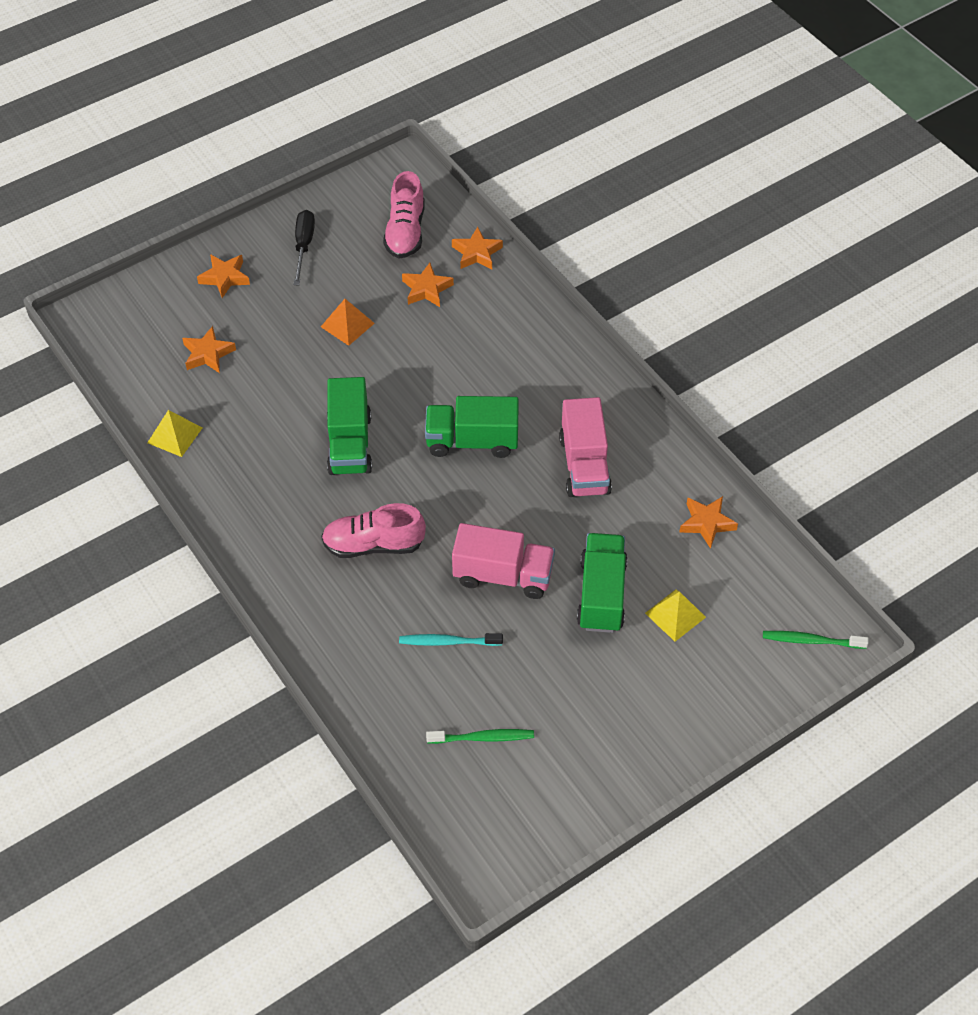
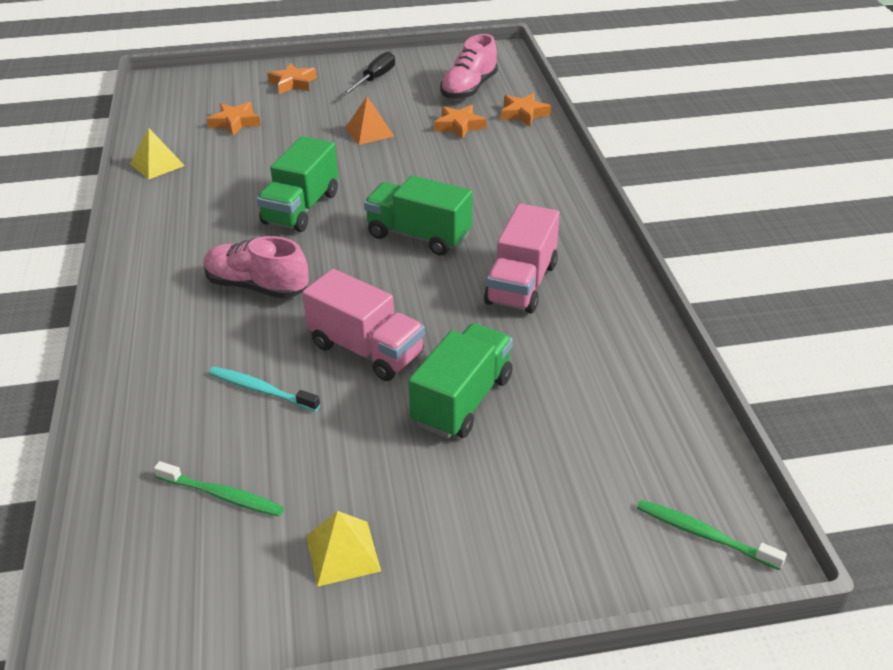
camera: 25 degrees right, 15 degrees down
yellow pyramid [645,589,706,641] -> yellow pyramid moved to [306,511,381,587]
orange star [679,496,738,549] -> none

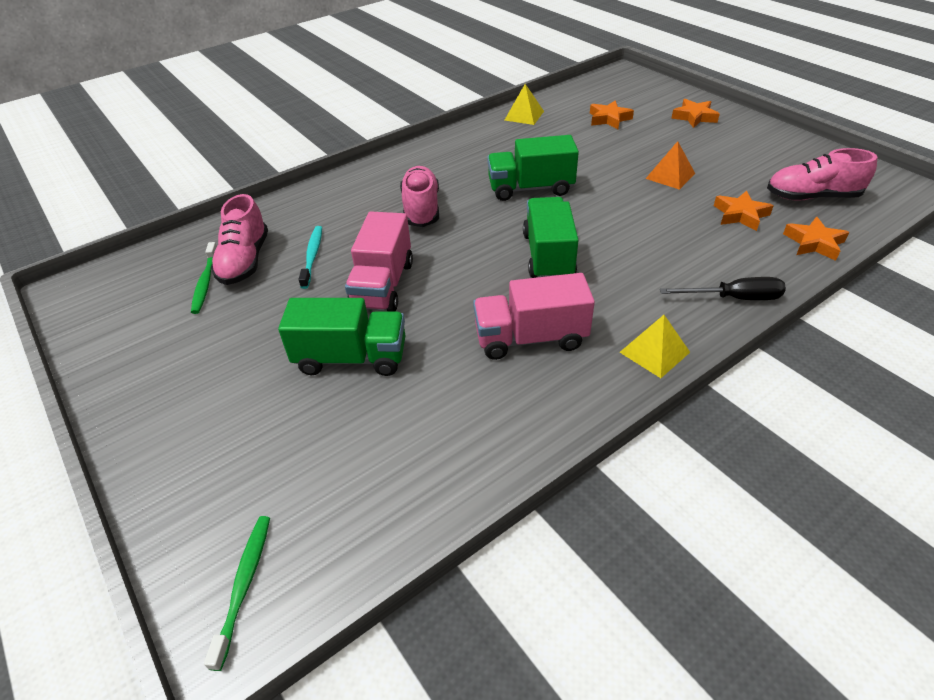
camera: 65 degrees right, 5 degrees up
yellow pyramid [306,511,381,587] -> yellow pyramid moved to [620,315,690,378]
black screwdriver [342,52,395,96] -> black screwdriver moved to [660,277,786,300]
none -> pink shoe [211,194,268,285]

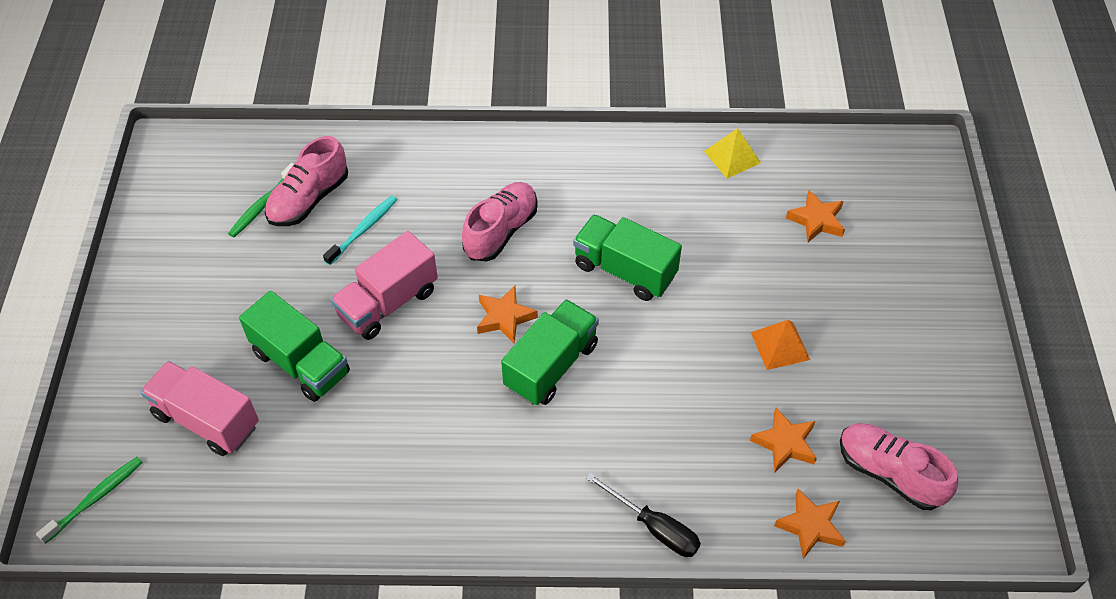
camera: 35 degrees right, 10 degrees up
pink truck [473,273,595,360] -> pink truck moved to [140,361,259,456]
yellow pyramid [620,315,690,378] -> none
orange star [671,99,720,128] -> orange star moved to [477,286,538,343]

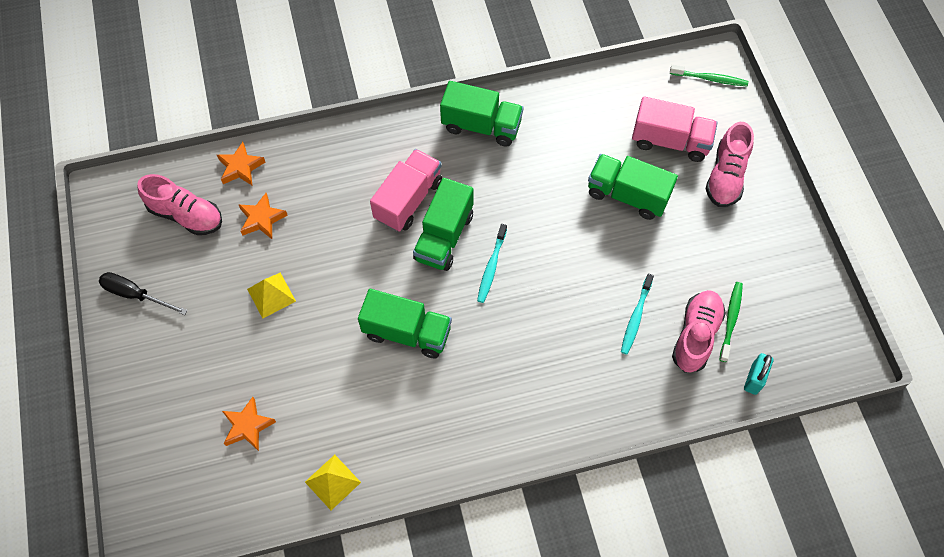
camera: 165 degrees right, 10 degrees up
green toothbrush [36,457,143,544] -> green toothbrush turned 105 degrees counterclockwise [670,65,748,86]
pink truck [331,231,438,340] -> pink truck moved to [370,149,442,232]
pink shoe [462,182,538,261] -> pink shoe moved to [705,122,754,207]
orange star [477,286,538,343] -> turquoise toothbrush [477,224,507,303]
black screwdriver [586,473,701,557] -> black screwdriver moved to [99,272,188,315]
orange pyramid [751,320,810,370] -> yellow pyramid [247,273,296,318]
none -> green truck [440,81,523,147]
none -> turquoise padlock [744,353,773,395]

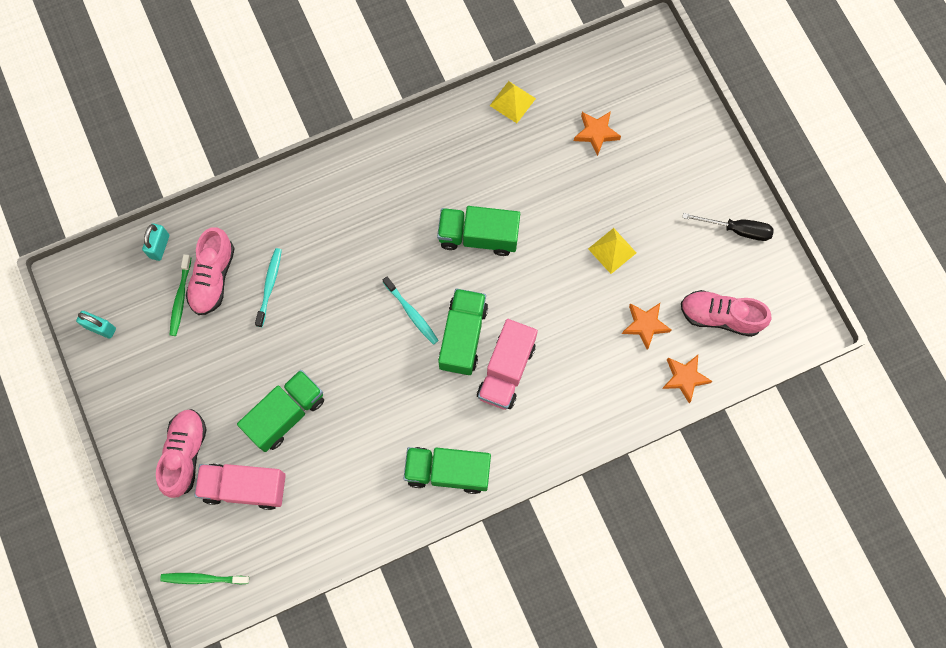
camera: 170 degrees right, 10 degrees up
turquoise toothbrush [477,224,507,303] -> turquoise toothbrush turned 135 degrees clockwise [383,277,439,345]
green truck [588,154,678,220] -> green truck turned 60 degrees counterclockwise [237,370,324,452]
none -> turquoise padlock [76,311,116,339]

